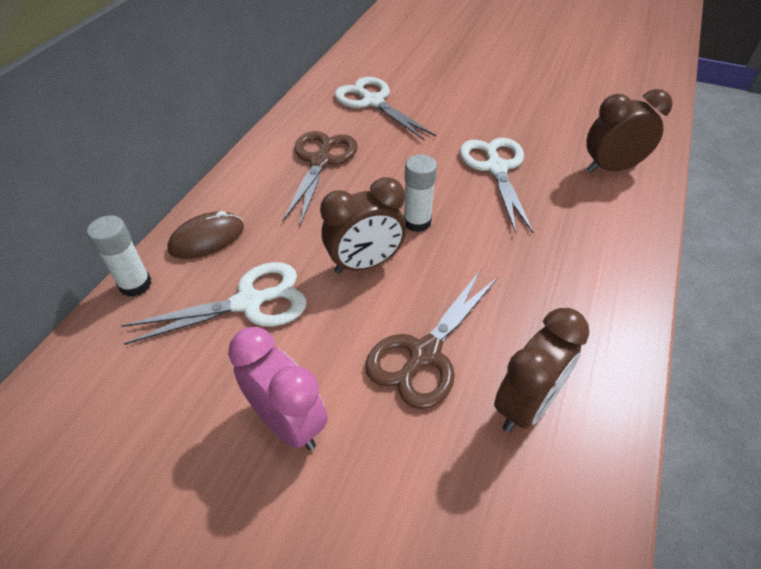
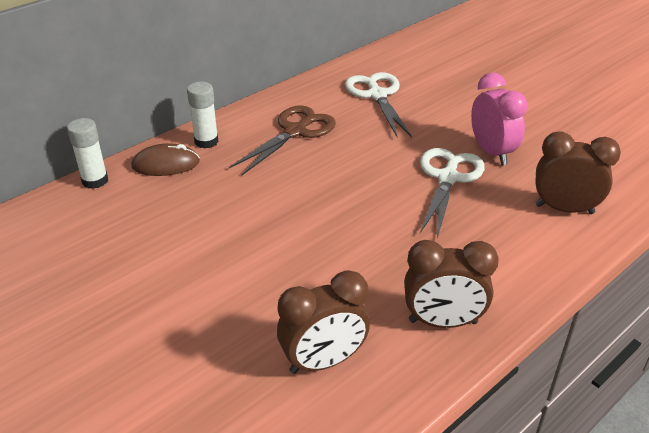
camera: 25 degrees right, 10 degrees down
white scissors [121,262,307,345] -> none
pink clock [228,327,328,450] -> pink clock moved to [471,73,528,166]
brown clock [320,177,406,274] -> brown clock moved to [404,240,499,328]
brown scissors [365,269,499,409] -> none
white glue stick [403,154,437,232] -> white glue stick moved to [187,82,218,149]

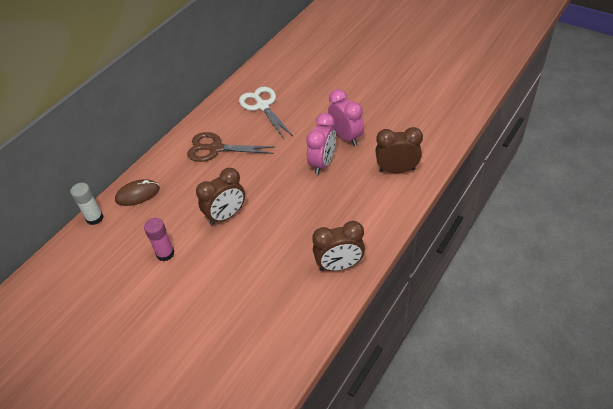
camera: 10 degrees left, 10 degrees up
white glue stick [187,82,218,149] -> none
brown scissors [230,105,336,175] -> brown scissors turned 105 degrees counterclockwise [187,132,274,162]
brown clock [277,271,370,374] -> brown clock moved to [196,168,245,225]
white scissors [420,148,485,239] -> pink clock [306,113,336,175]
none -> pink glue stick [144,218,174,261]

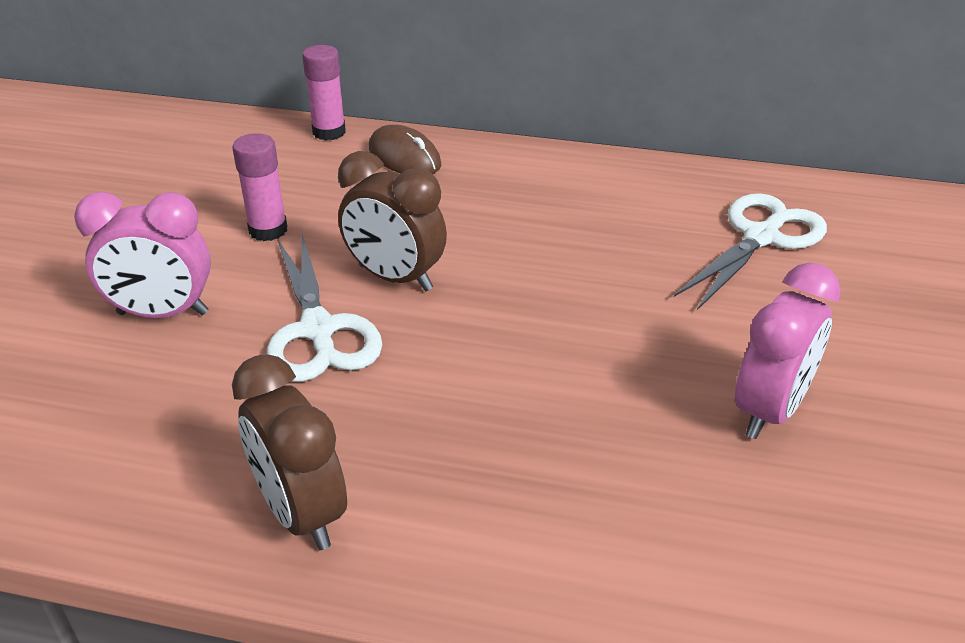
camera: 65 degrees right, 10 degrees down
white glue stick [70,183,103,225] -> pink glue stick [302,45,346,140]
brown scissors [187,132,274,162] -> none
pink clock [306,113,336,175] -> pink clock moved to [74,192,211,318]
brown clock [375,127,423,173] -> none
none -> white scissors [267,233,382,382]

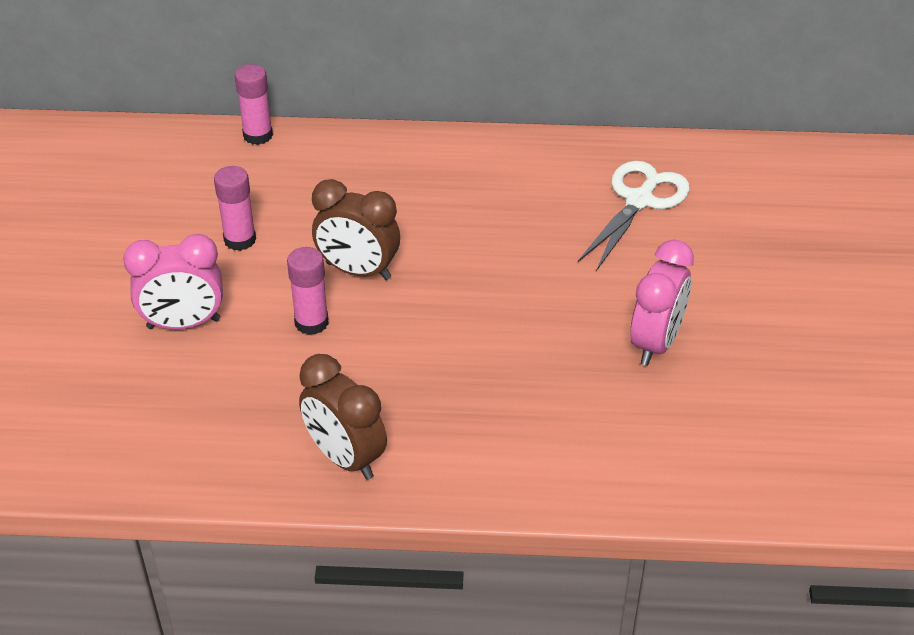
camera: 10 degrees left, 5 degrees up
white scissors [267,233,382,382] -> pink glue stick [287,247,329,335]
brown mouse [369,125,441,174] -> none

